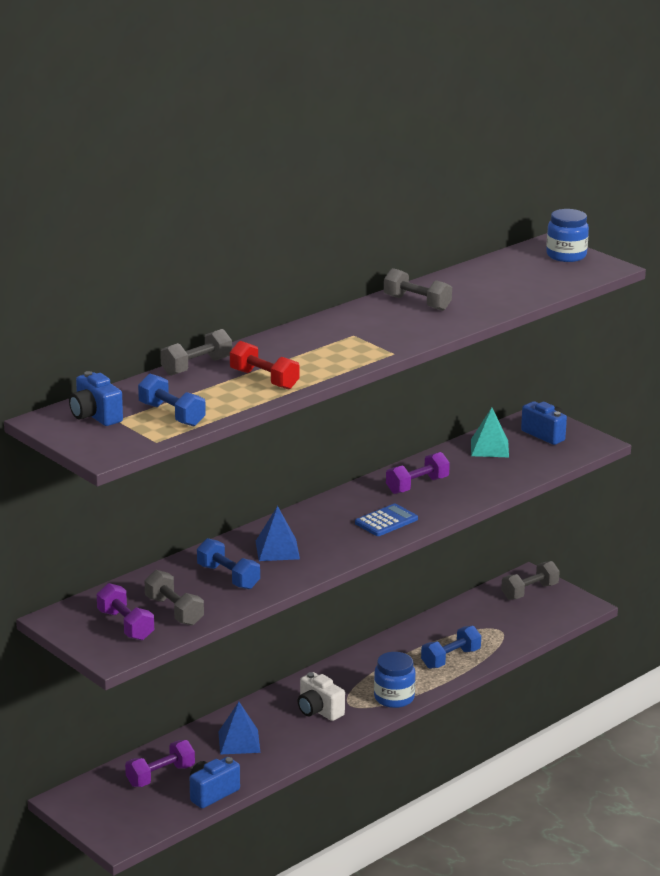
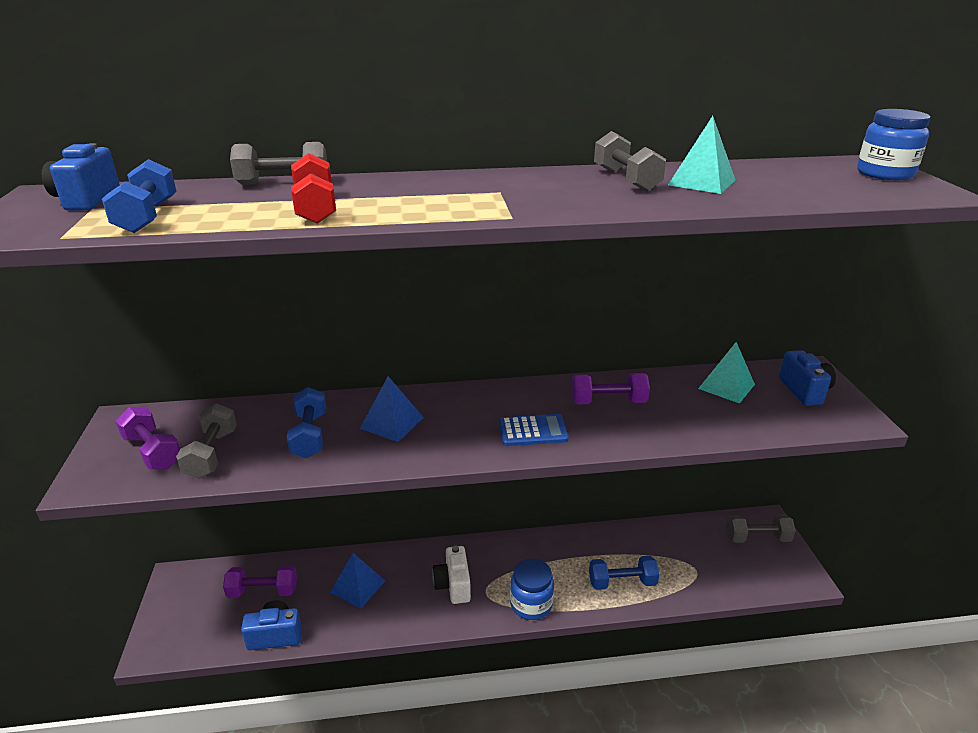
camera: 35 degrees right, 5 degrees up
purple dumbbell [97,583,154,640] -> purple dumbbell turned 45 degrees counterclockwise [116,407,180,469]
none -> turquoise pyramid [668,116,735,194]

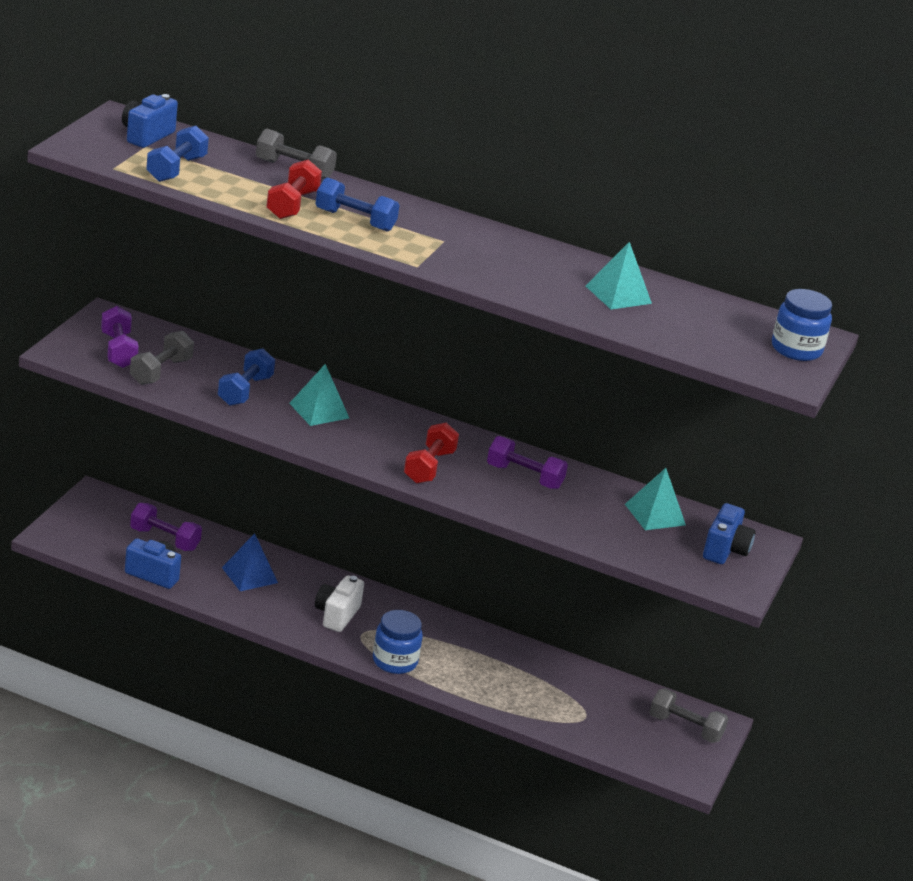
camera: 25 degrees right, 0 degrees up
blue pyramid [360,376,424,442] -> turquoise pyramid [289,364,349,426]
blue calculator [499,414,569,446] -> red dumbbell [404,423,459,484]
blue dumbbell [589,556,660,590] -> blue dumbbell moved to [316,177,399,232]
grey dumbbell [594,131,666,192] -> none

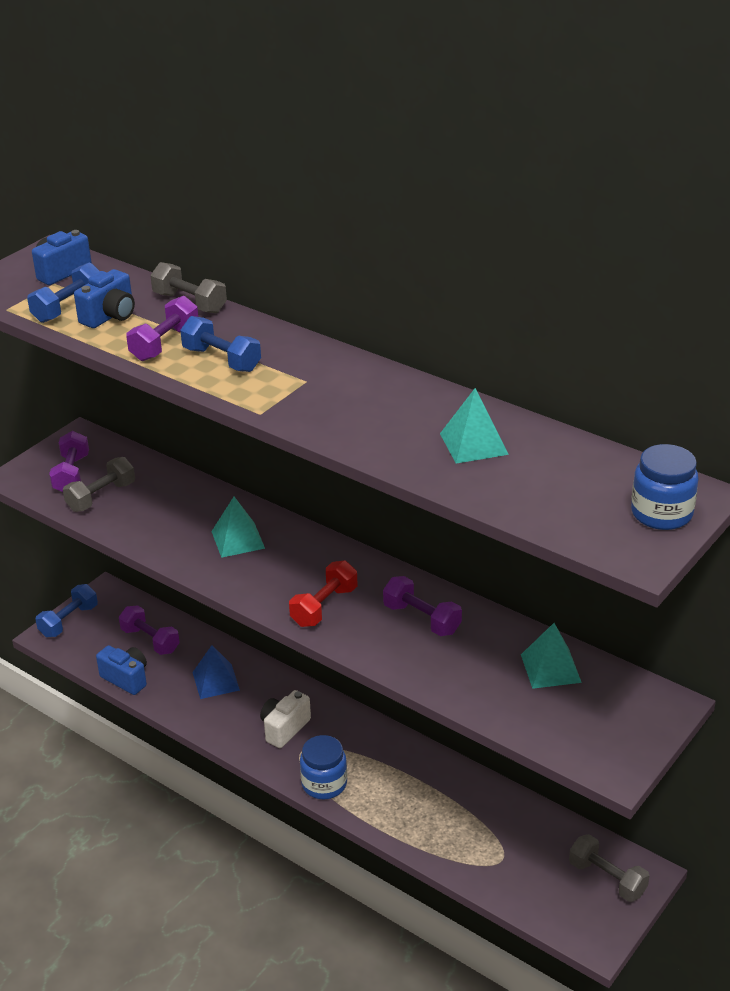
camera: 20 degrees right, 5 degrees up
blue dumbbell [218,348,275,406] -> blue dumbbell moved to [35,584,98,637]
red dumbbell [266,159,322,219] -> purple dumbbell [126,296,198,361]
blue camera [703,503,756,564] -> blue camera moved to [74,269,135,328]

